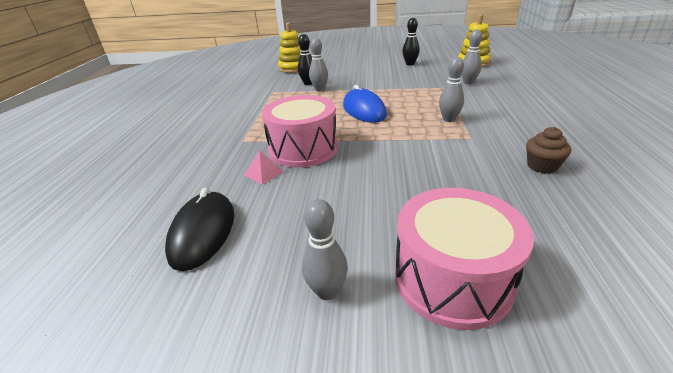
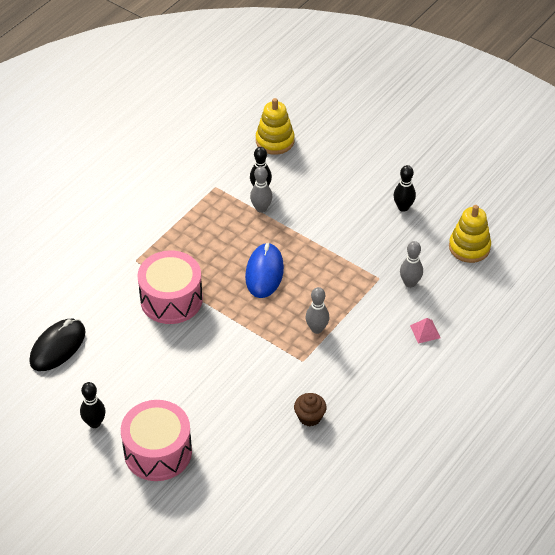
camera: 30 degrees right, 15 degrees up
pink pyramid [244,150,284,185] -> pink pyramid moved to [410,318,441,344]
grey bowling pin [302,199,348,300] -> black bowling pin [80,382,106,428]

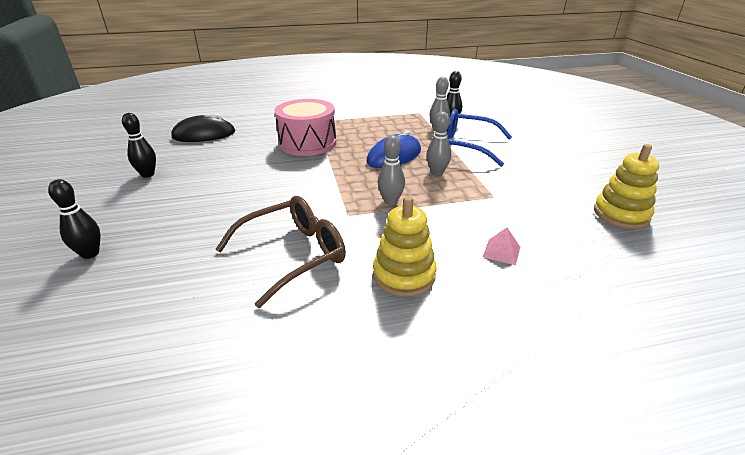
camera: 40 degrees right, 15 degrees down
pink drum [121,400,192,481] -> none
yellow stacking toy [256,98,294,155] -> yellow stacking toy moved to [373,196,437,297]
brown cupcake [294,393,327,426] -> brown glasses [216,196,346,308]
black bowling pin [393,165,416,212] -> black bowling pin moved to [48,179,101,259]
grey bowling pin [400,241,423,288] -> grey bowling pin moved to [426,112,451,176]
none -> blue glasses [447,109,512,167]

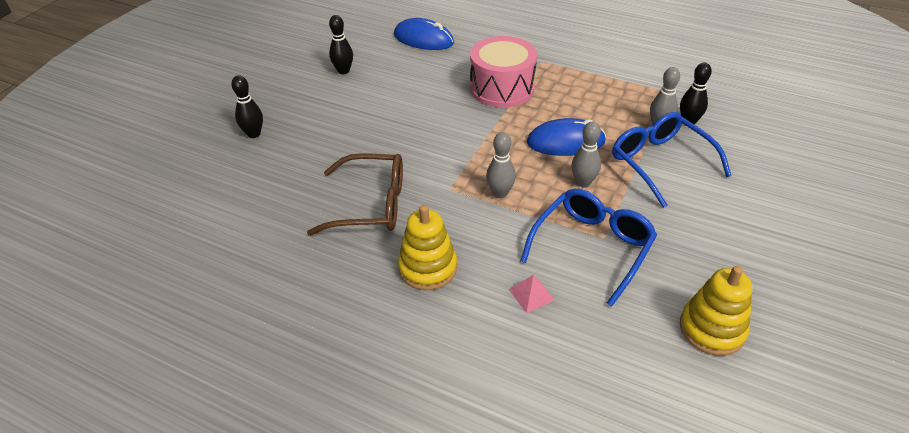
camera: 40 degrees right, 10 degrees up
black mouse [171,114,235,142] -> blue mouse [394,18,454,50]
none -> blue glasses [520,189,657,307]

